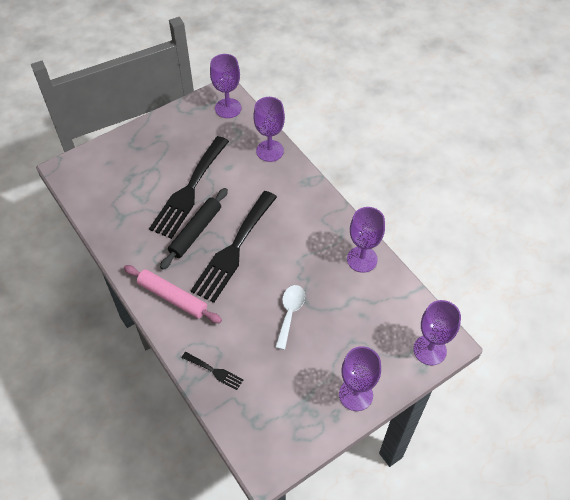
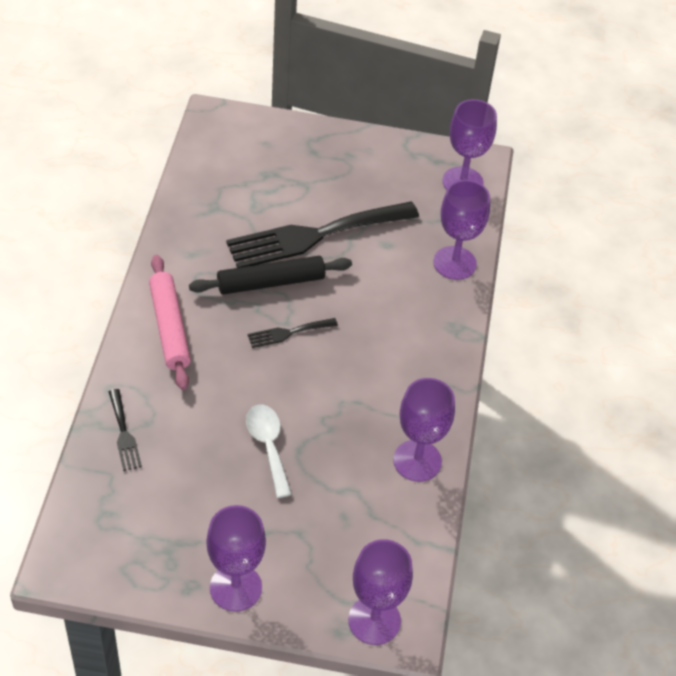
camera: 40 degrees right, 5 degrees down
black fork [191,191,277,303] -> black fork [248,318,338,348], size x0.44
white spoon [275,285,305,350] -> white spoon turned 75 degrees counterclockwise [246,405,292,498]

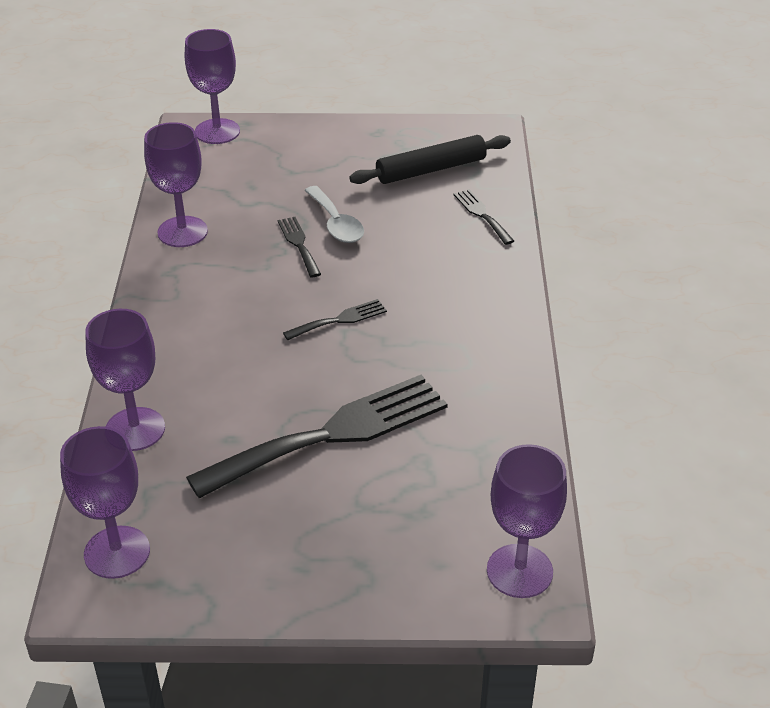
camera: 175 degrees right, 10 degrees down
pink rolling pin [149,255,191,390] -> none
black rolling pin [189,256,352,295] -> black rolling pin moved to [349,135,511,184]
purple goblet [206,505,266,612] -> purple goblet moved to [487,444,567,598]
none -> black fork [278,217,321,277]

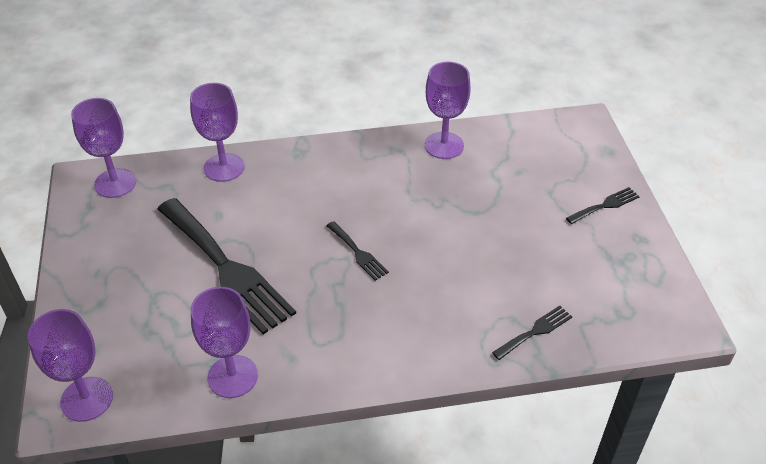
camera: 80 degrees right, 5 degrees up
purple goblet [185,29,240,144] -> purple goblet moved to [191,287,258,398]
black fork [278,217,321,277] -> black fork moved to [566,187,640,224]
white spoon [304,186,364,243] -> none
black rolling pin [349,135,511,184] -> none

